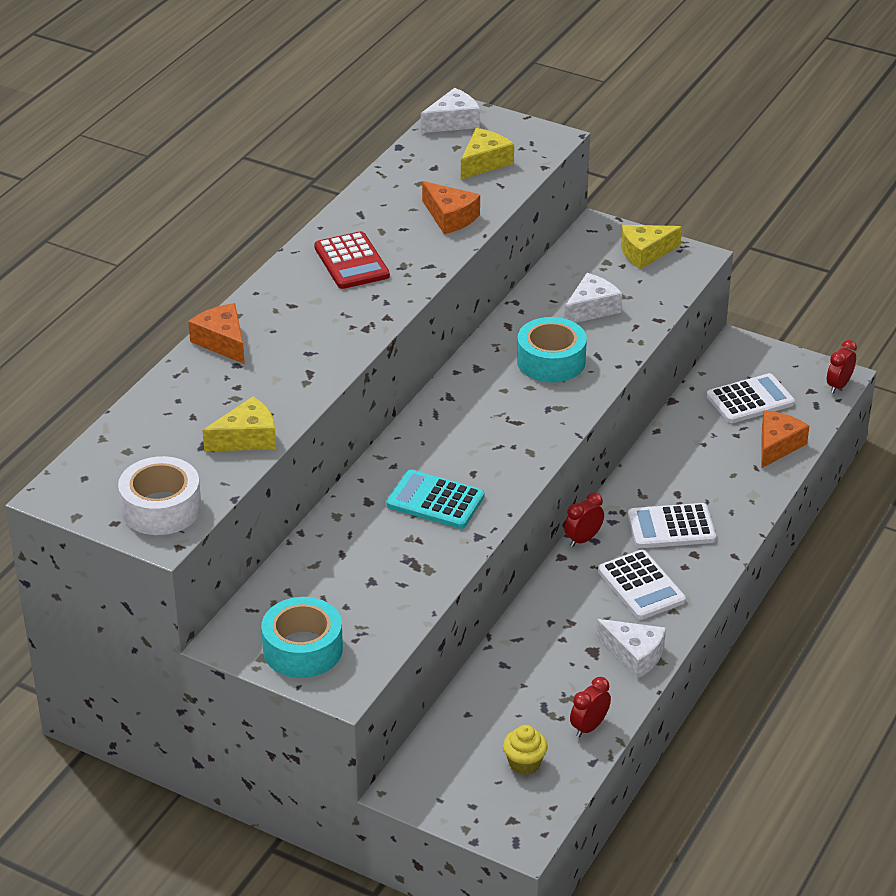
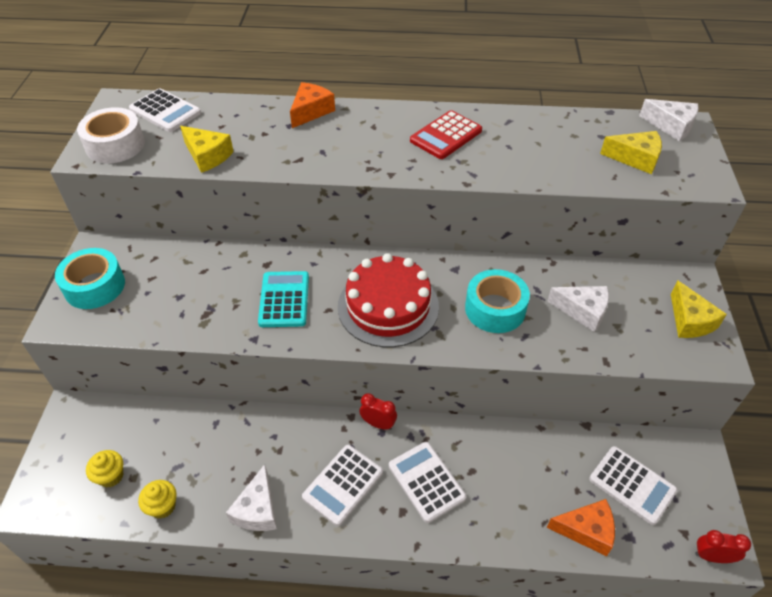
camera: 65 degrees right, 10 degrees up
orange cheese [422,181,480,234] -> none
red clock [570,677,611,737] -> yellow cupcake [138,480,177,519]
yellow cheese [621,225,682,269] -> yellow cheese turned 150 degrees counterclockwise [671,280,727,338]
none -> white calculator [129,88,201,132]
none -> red cake [338,253,439,347]

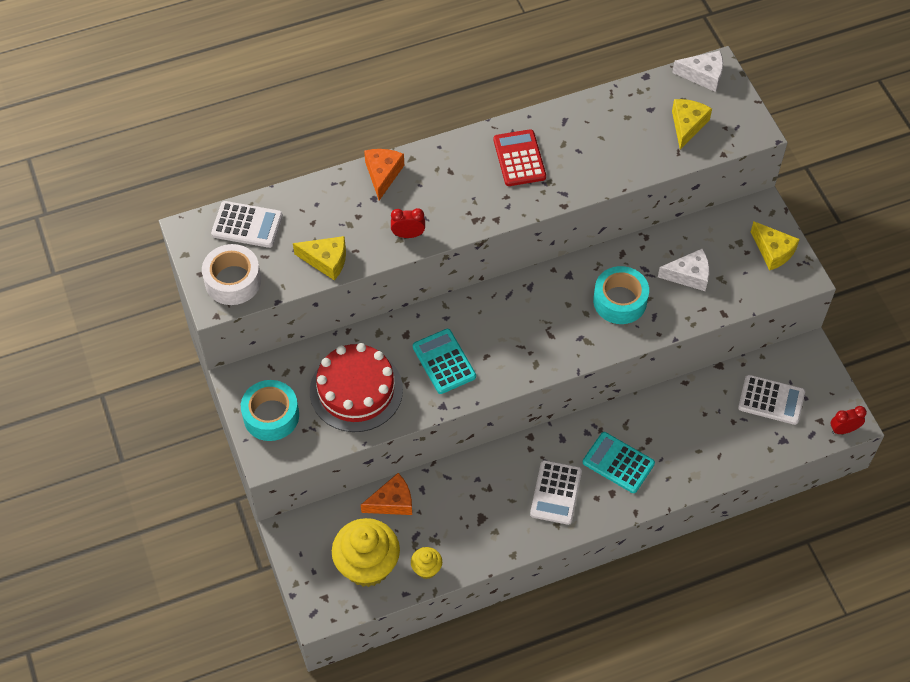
camera: 25 degrees left, 10 degrees up
yellow cupcake [86,450,124,487] -> yellow cupcake [332,518,400,587], size x2.13
white cheese [226,464,277,531] -> none
red cake [338,253,439,347] -> red cake moved to [310,343,403,432]
red clock [359,393,397,430] -> red clock moved to [391,208,425,238]
white calculator [389,442,466,523] -> turquoise calculator [583,432,655,493]
red calculator [410,110,482,159] -> red calculator turned 150 degrees clockwise [494,129,546,186]
orange cheese [547,499,615,556] -> orange cheese moved to [361,473,412,515]
yellow cheese [600,131,662,174] -> yellow cheese turned 60 degrees counterclockwise [672,99,712,150]

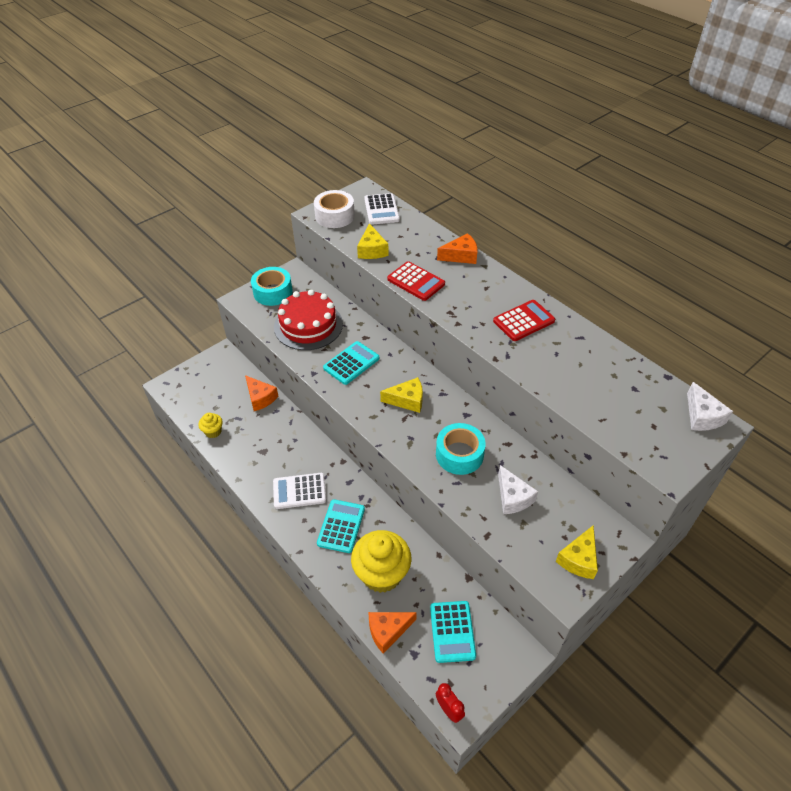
camera: 70 degrees right, 10 degrees down
yellow cupcake [332,518,400,587] -> yellow cupcake moved to [351,530,412,593]
red clock [391,208,425,238] -> red calculator [387,261,445,301]
yellow cheese [672,99,712,150] -> yellow cheese moved to [380,377,423,413]
white calculator [738,375,805,425] -> turquoise calculator [430,601,476,663]
none -> orange cheese [369,612,417,654]

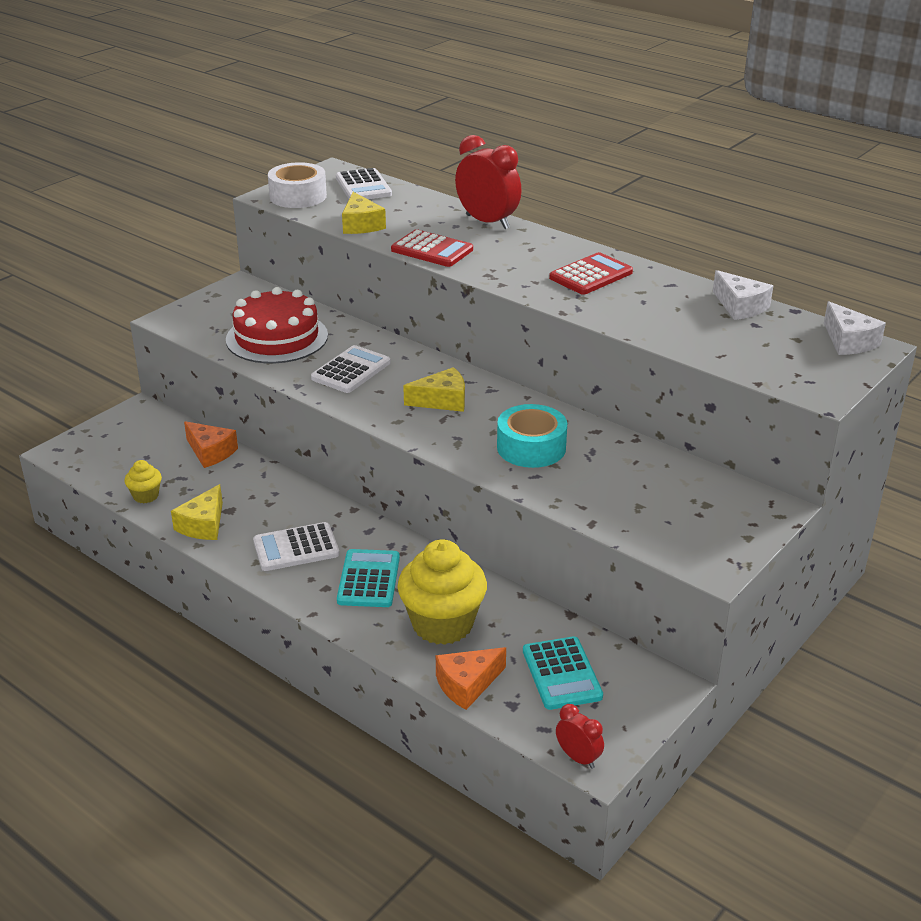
camera: 10 degrees left, 15 degrees down
turquoise tape [251,267,293,306] -> none
turquoise calculator [323,341,379,385] -> white calculator [311,345,390,393]
orange cheese [437,233,477,264] -> red clock [455,135,522,229]
white cheese [498,465,538,514] -> white cheese moved to [713,270,773,320]
yellow cheese [556,525,598,579] -> yellow cheese moved to [171,484,223,540]

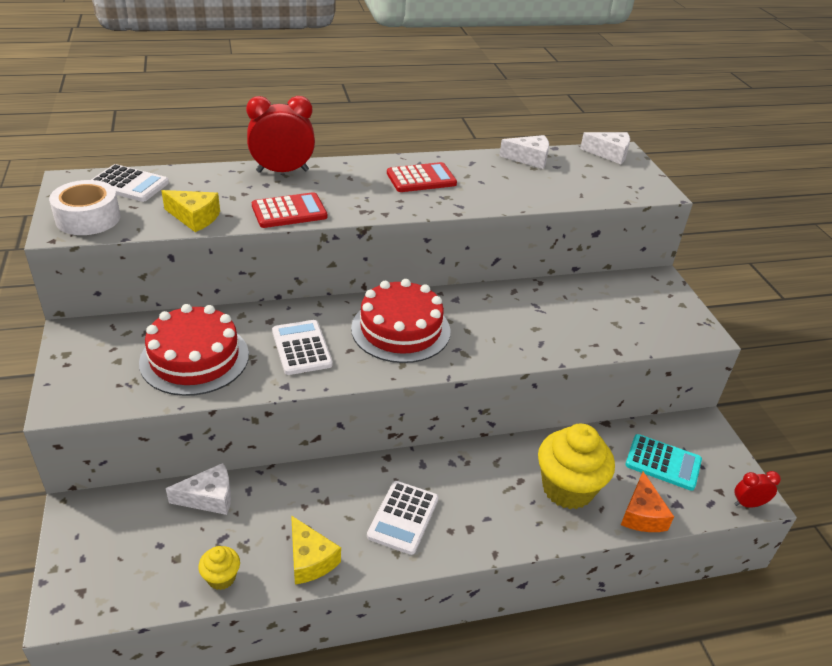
camera: 55 degrees left, 5 degrees up
orange cheese [184,421,238,468] -> white cheese [166,463,231,515]
turquoise calculator [337,549,400,607] -> none
yellow cheese [403,367,465,412] -> red cake [351,279,450,363]
turquoise tape [497,404,567,468] -> none
red calculator [549,252,633,295] -> red calculator turned 75 degrees clockwise [387,162,457,192]

